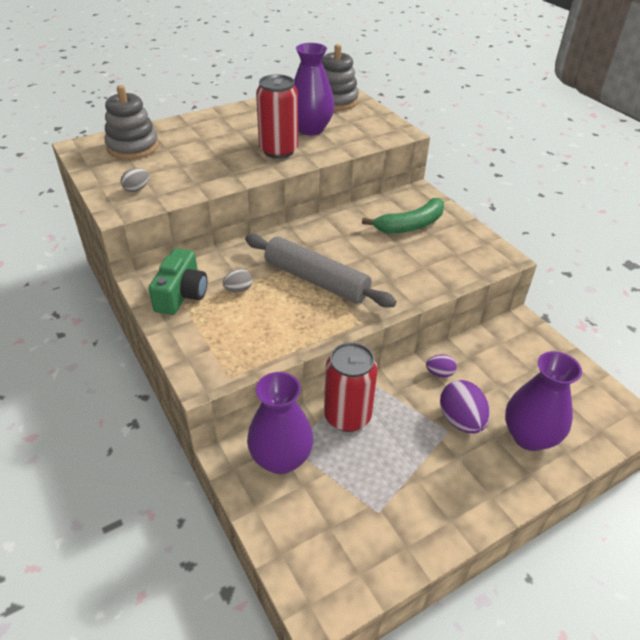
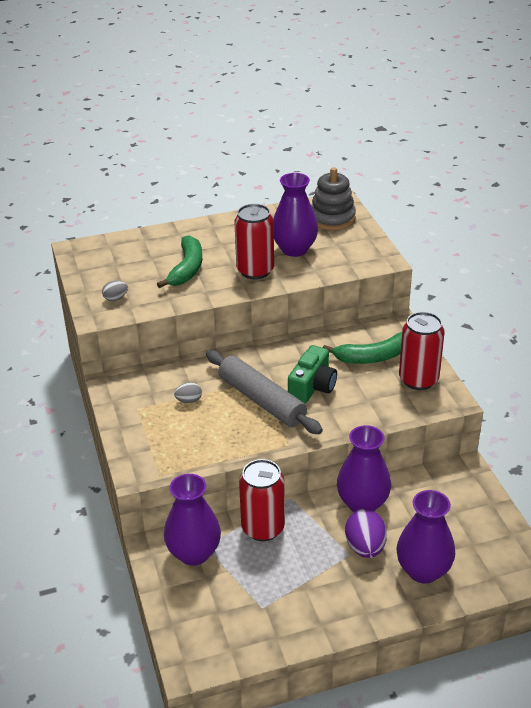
camera: 15 degrees right, 5 degrees down
grey stacking toy [104,85,159,159] -> none
green camera [148,248,207,315] -> green camera moved to [288,345,337,403]
purple egg [426,354,457,377] -> purple vase [337,425,391,512]
none -> green banana [157,235,202,288]
none -> red can [399,312,445,390]

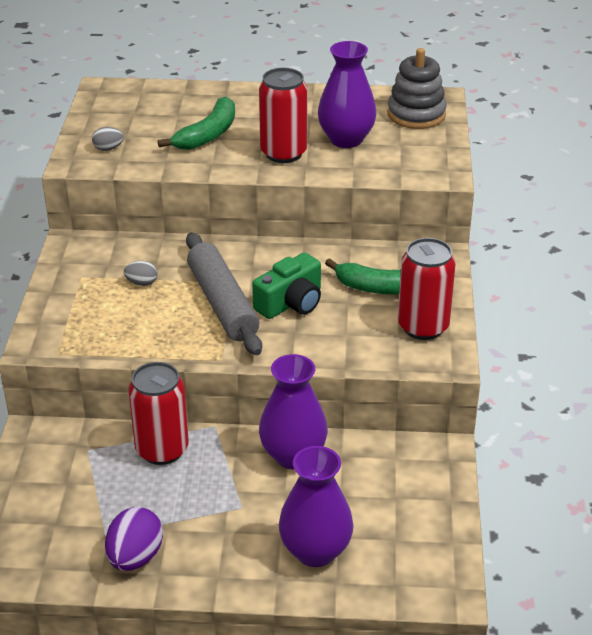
camera: 20 degrees right, 0 degrees up
purple vase [164,474,221,566] -> none
purple egg [345,509,387,558] -> purple egg moved to [105,507,163,571]

